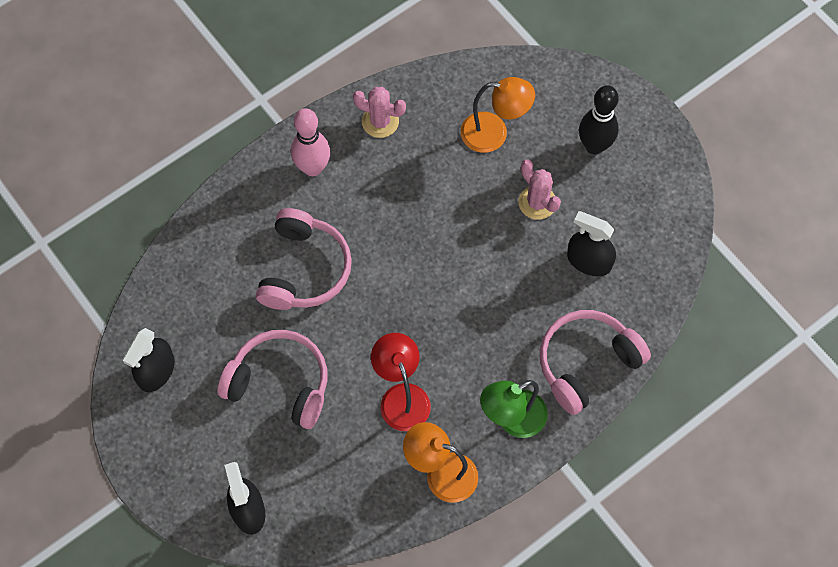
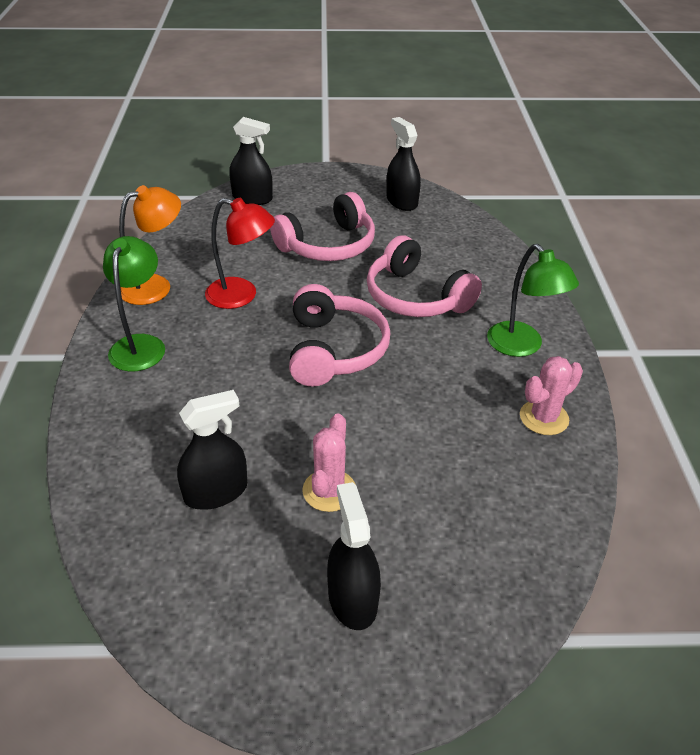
camera: 125 degrees right, 25 degrees down
pink bowling pin [291,108,330,176] -> green lamp [487,244,579,357]
orange lamp [461,77,535,153] -> none
pink cactus [518,160,561,220] -> pink cactus turned 75 degrees counterclockwise [302,413,356,512]
pink headphones [540,310,651,415] -> pink headphones moved to [289,284,390,387]
black bowling pin [579,85,619,154] -> black spray bottle [327,482,381,630]

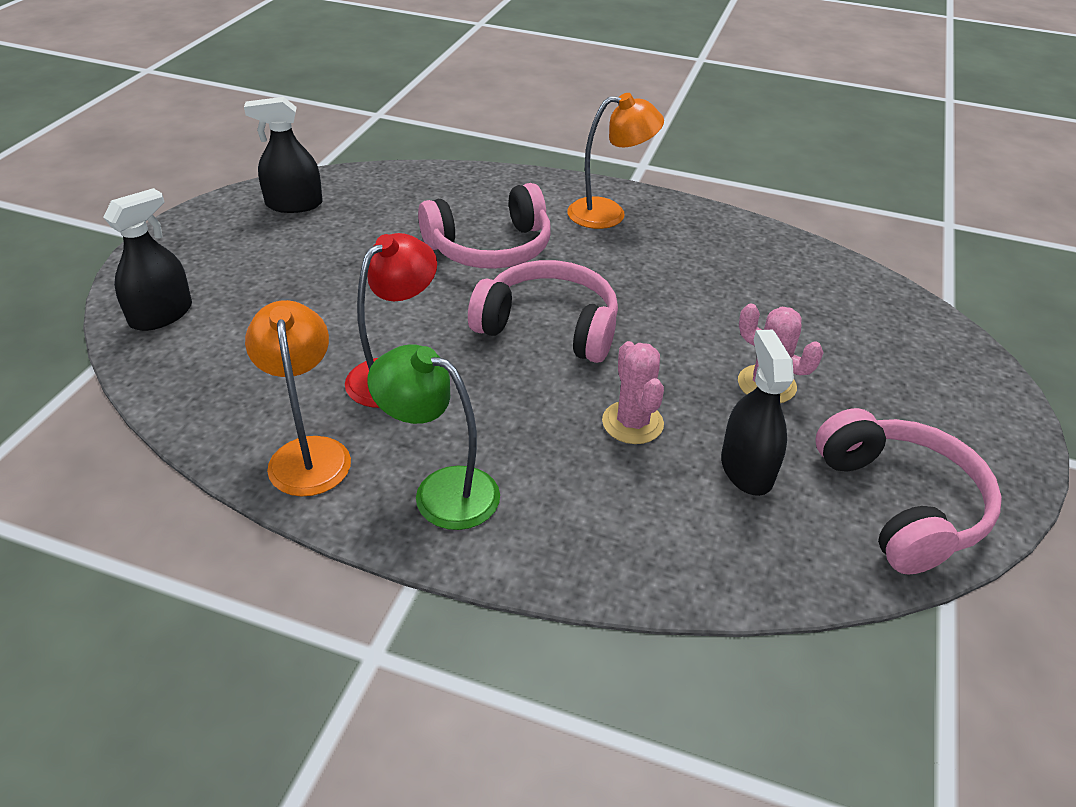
camera: 70 degrees left, 0 degrees up
pink headphones [270,192,375,261] -> pink headphones moved to [815,408,1002,574]
black spray bottle [327,482,381,630] -> none
green lamp [487,244,579,357] -> orange lamp [567,93,664,229]
pink cactus [520,356,583,435] -> pink cactus moved to [602,341,664,444]

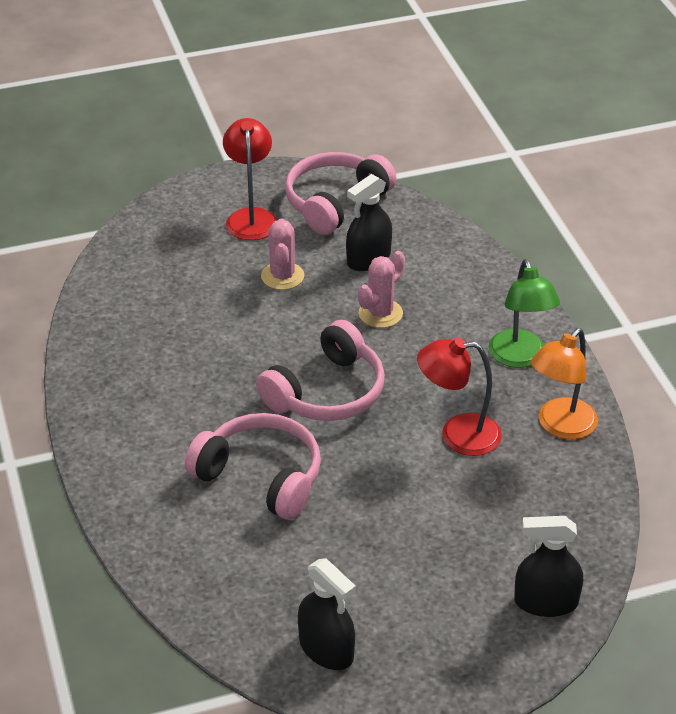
camera: 125 degrees left, 0 degrees up
pink headphones [468,260,618,363] -> pink headphones turned 120 degrees counterclockwise [256,320,385,421]
orange lamp [567,93,664,229] -> none
none -> red lamp [223,118,277,240]

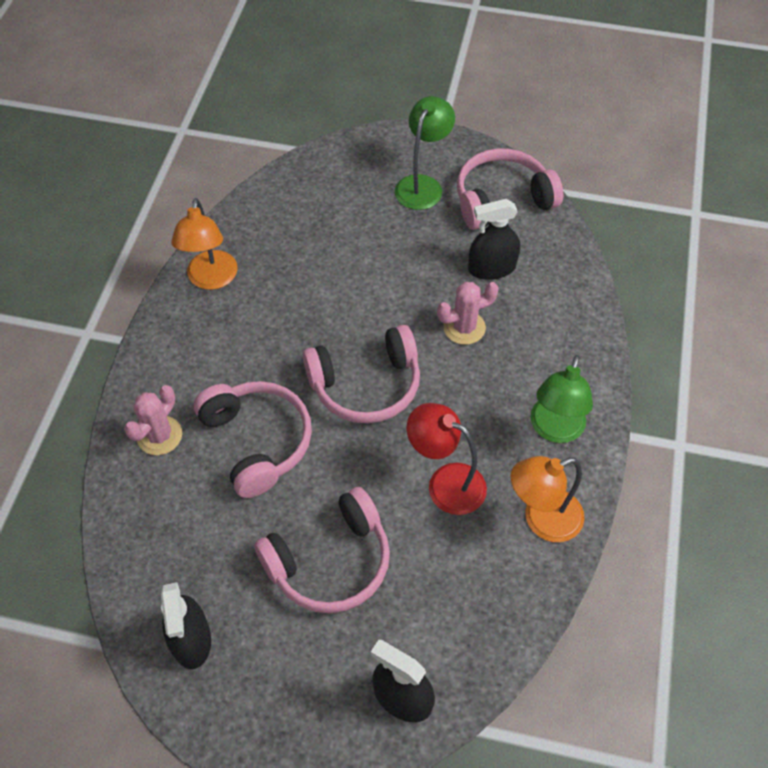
camera: 30 degrees right, 15 degrees up
red lamp [223,118,277,240] -> green lamp [395,96,455,210]
pink cactus [261,219,304,290] -> pink cactus moved to [124,385,182,455]
none -> orange lamp [171,198,238,290]
none -> pink headphones [254,487,390,613]

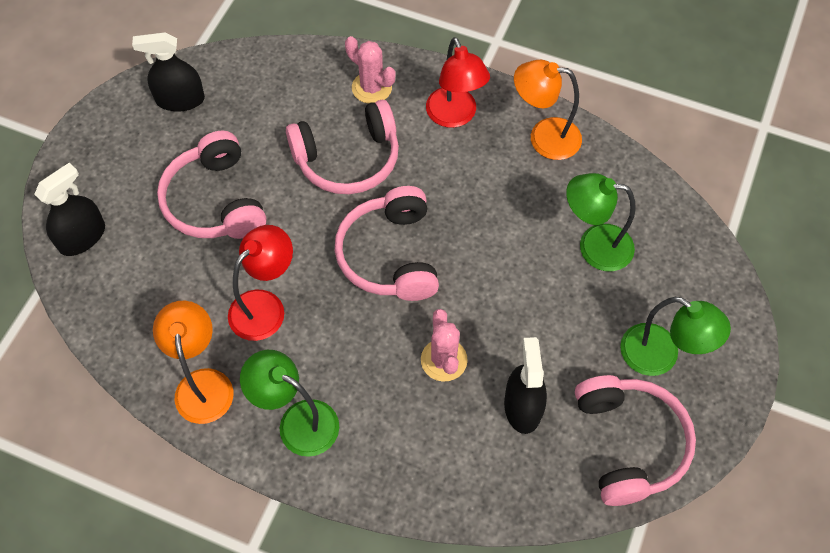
camera: 100 degrees right, 5 degrees up
none -> red lamp [426,37,490,128]
none -> green lamp [566,173,636,271]

